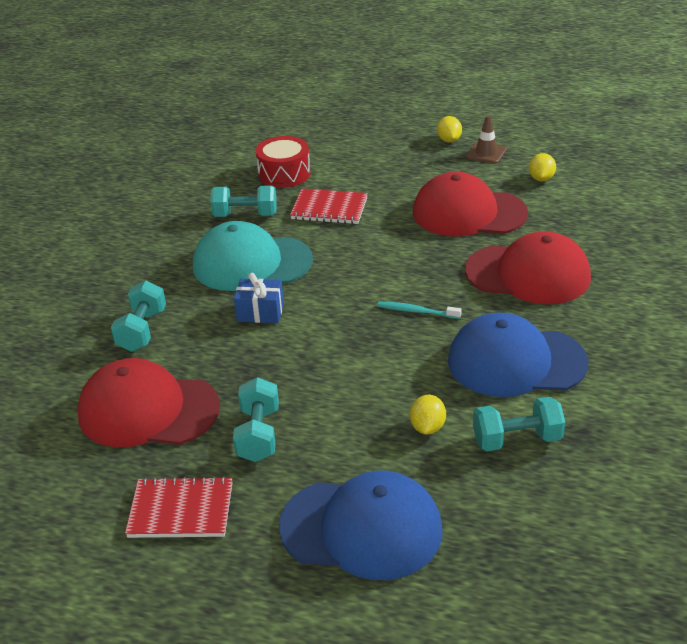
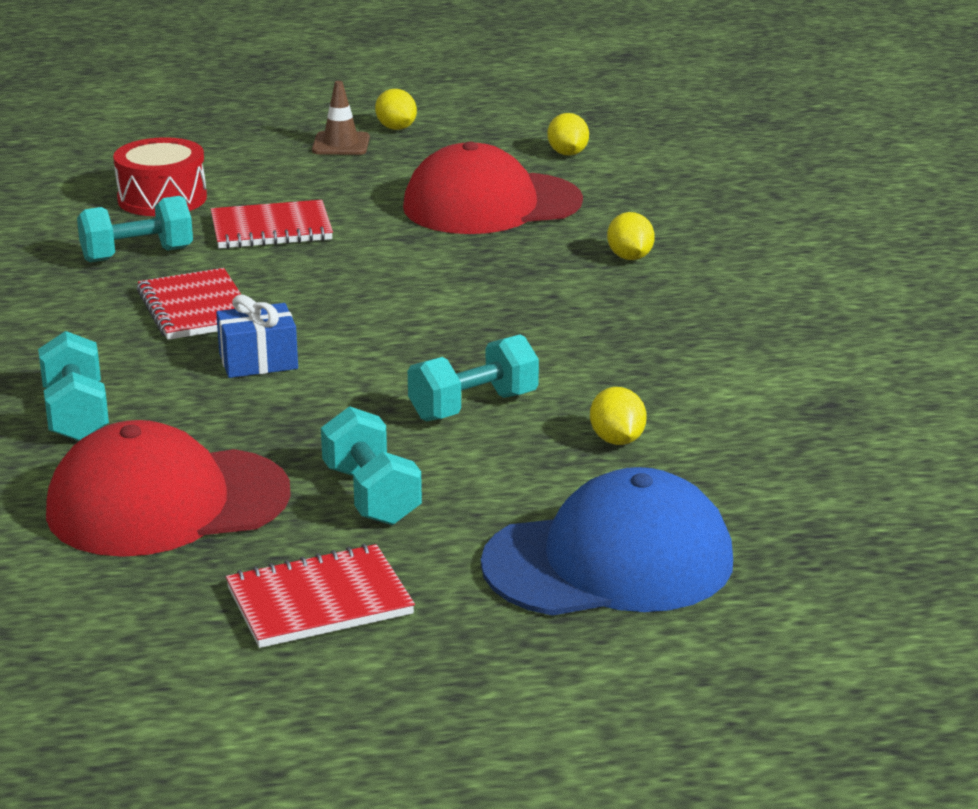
camera: 25 degrees left, 10 degrees down
turquoise cap [193,221,313,291] -> red notebook [137,268,242,340]
turquoise toothbrush [377,302,462,319] -> none
blue cap [448,312,588,397] -> none
red cap [465,231,591,304] -> yellow lemon [607,212,655,260]
brown traffic cone [466,115,507,164] -> brown traffic cone moved to [312,81,370,155]
turquoise dumbbell [473,397,565,451] -> turquoise dumbbell moved to [408,334,539,421]

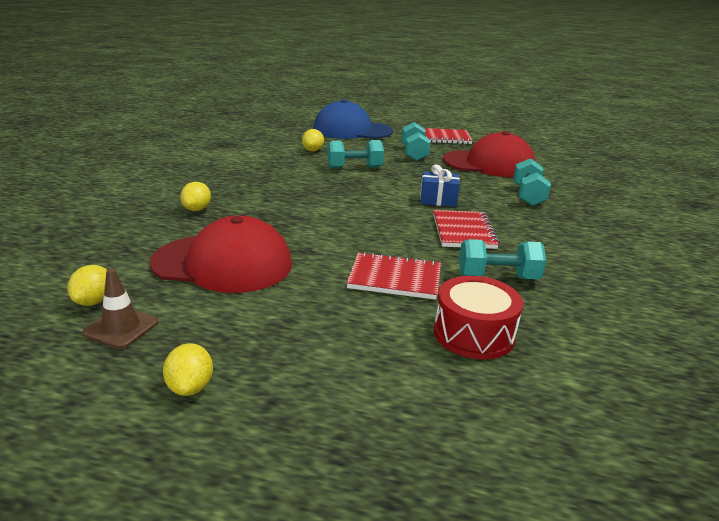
camera: 160 degrees left, 0 degrees up
brown traffic cone [312,81,370,155] -> brown traffic cone moved to [82,269,158,349]

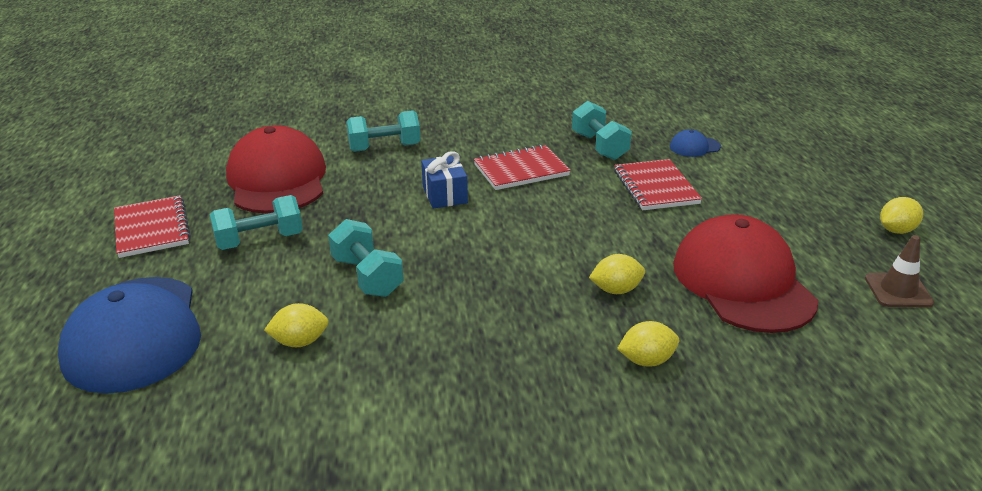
camera: 110 degrees left, 5 degrees up
yellow lemon [67,265,107,306] -> yellow lemon moved to [589,254,645,294]
red drum [434,276,523,360] -> blue cap [670,129,721,157]

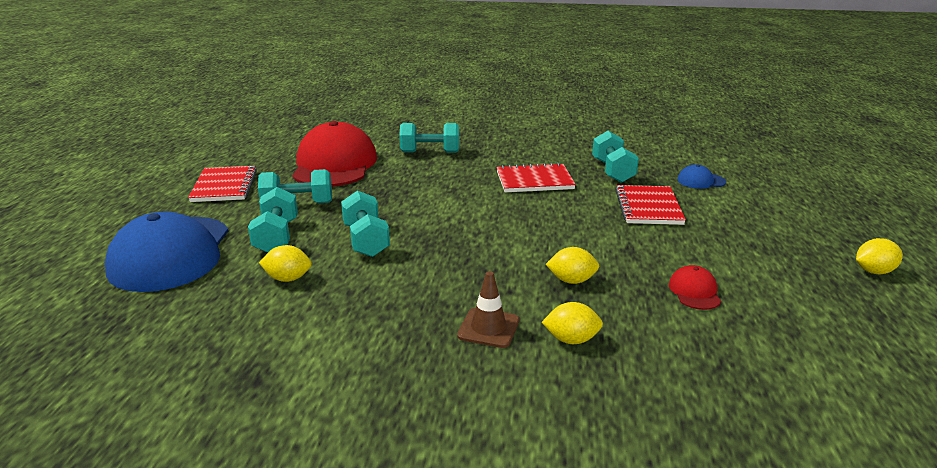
camera: 15 degrees right, 5 degrees down
blue gift [421,151,468,209] -> none
red cap [673,214,818,333] -> red cap [669,265,721,310], size x0.41
brown traffic cone [865,235,934,308] -> brown traffic cone moved to [457,271,519,348]
none -> turquoise dumbbell [248,187,298,252]

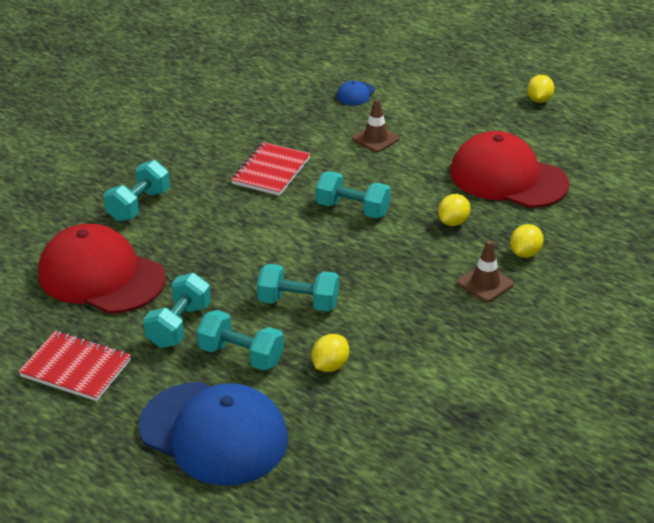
camera: 60 degrees left, 10 degrees up
turquoise dumbbell [592,131,639,183] -> turquoise dumbbell moved to [316,171,391,218]
red notebook [615,185,686,225] -> brown traffic cone [352,99,400,152]
red cap [669,265,721,310] -> red cap [450,131,569,208], size x2.42

